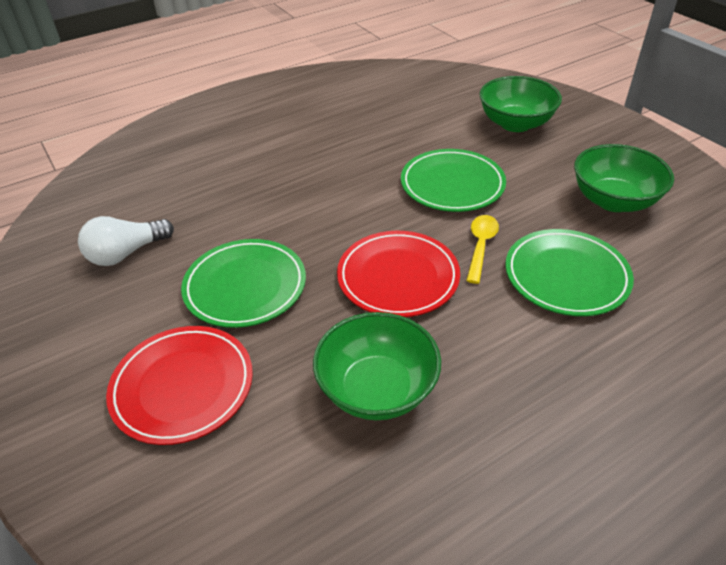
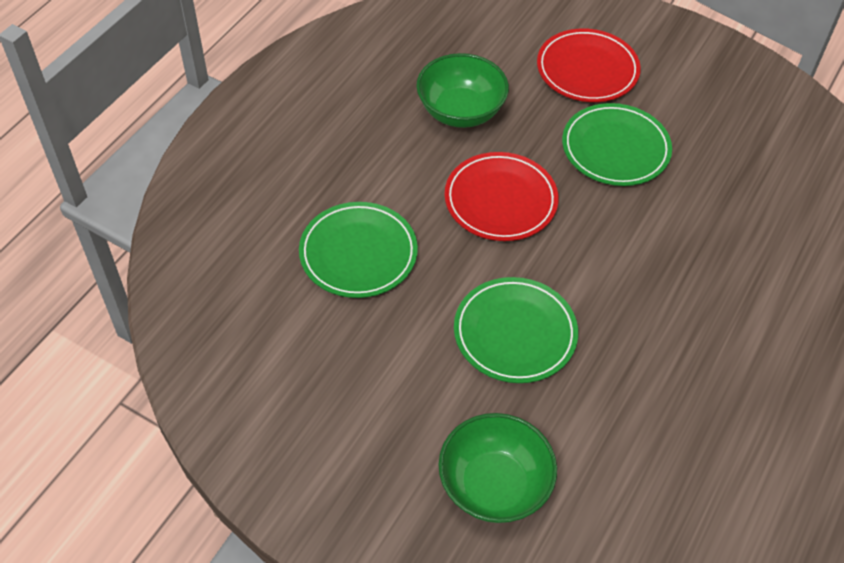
camera: 150 degrees right, 10 degrees up
white light bulb [78,216,174,266] -> none
yellow spoon [466,215,499,284] -> none
green bowl [574,144,674,212] -> none

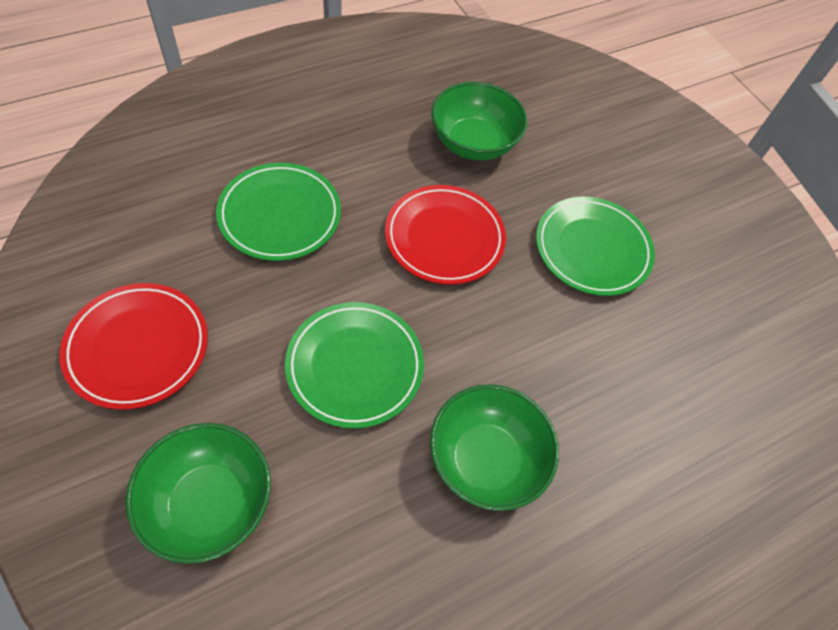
camera: 25 degrees right, 5 degrees up
red plate [537,28,641,102] -> red plate moved to [59,283,208,410]
none -> green bowl [430,384,559,511]

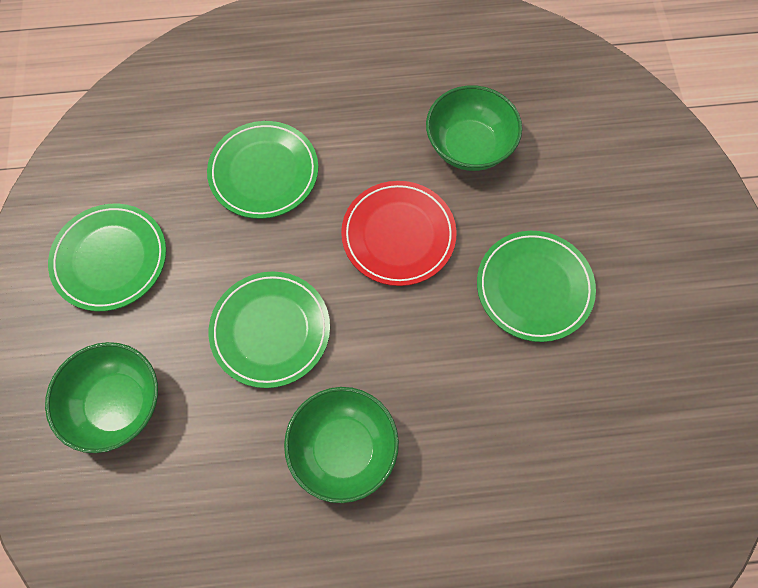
camera: 30 degrees right, 10 degrees up
red plate [59,283,208,410] -> green plate [48,204,166,311]

